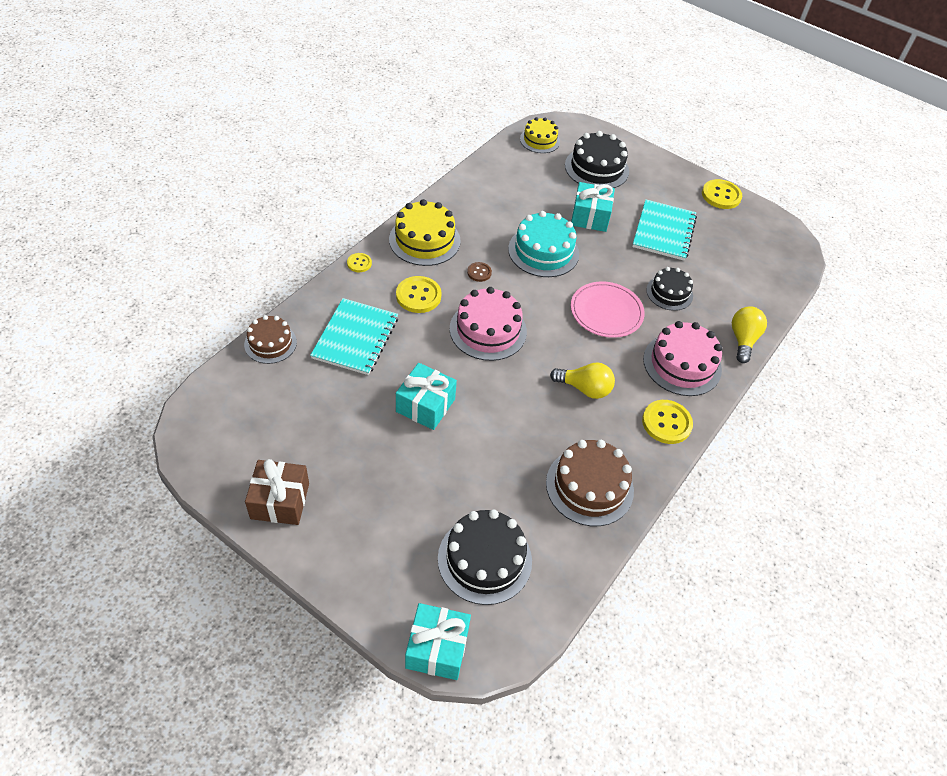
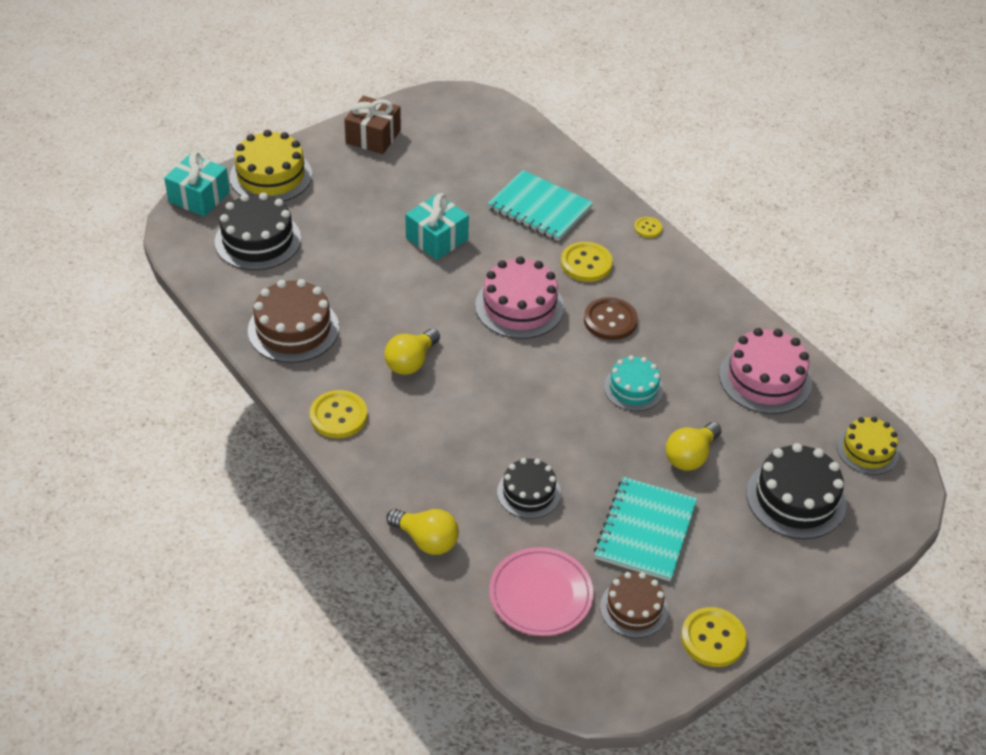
camera: 110 degrees right, 5 degrees down
brown cake [244,315,297,364] -> brown cake moved to [600,572,668,638]
yellow cake [389,199,461,266] -> yellow cake moved to [229,130,312,201]
brown button [467,262,492,282] -> brown button [584,297,638,340], size x1.80
turquoise cake [508,211,579,277] -> turquoise cake [604,355,664,411], size x0.64
turquoise gift [571,182,615,232] -> yellow light bulb [666,422,722,471]
pink plate [571,281,645,338] -> pink plate moved to [489,547,593,636]
turquoise notebook [632,199,697,261] -> turquoise notebook turned 75 degrees clockwise [594,477,697,581]
pink cake [643,321,722,396] -> pink cake moved to [719,328,812,414]

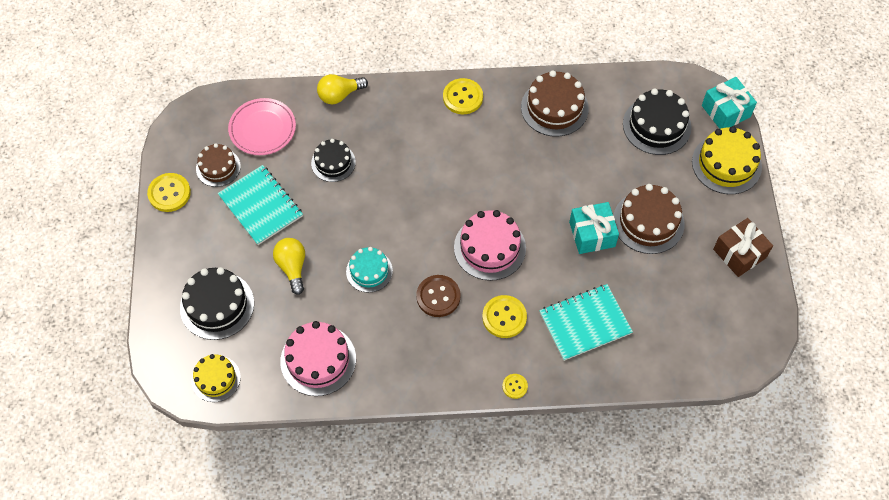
camera: 125 degrees right, 15 degrees up
yellow light bulb [384,329,440,375] -> none
none -> brown cake [613,184,685,254]

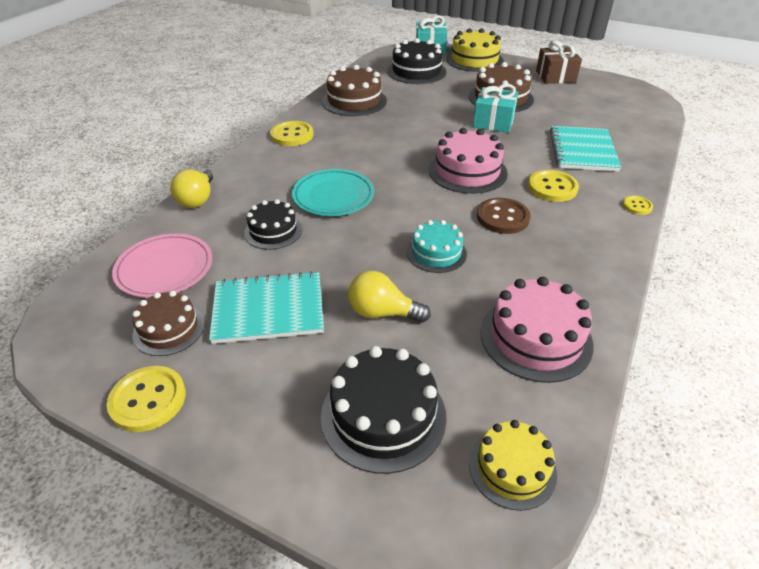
camera: 60 degrees left, 20 degrees down
none -> turquoise plate [292,169,374,216]

